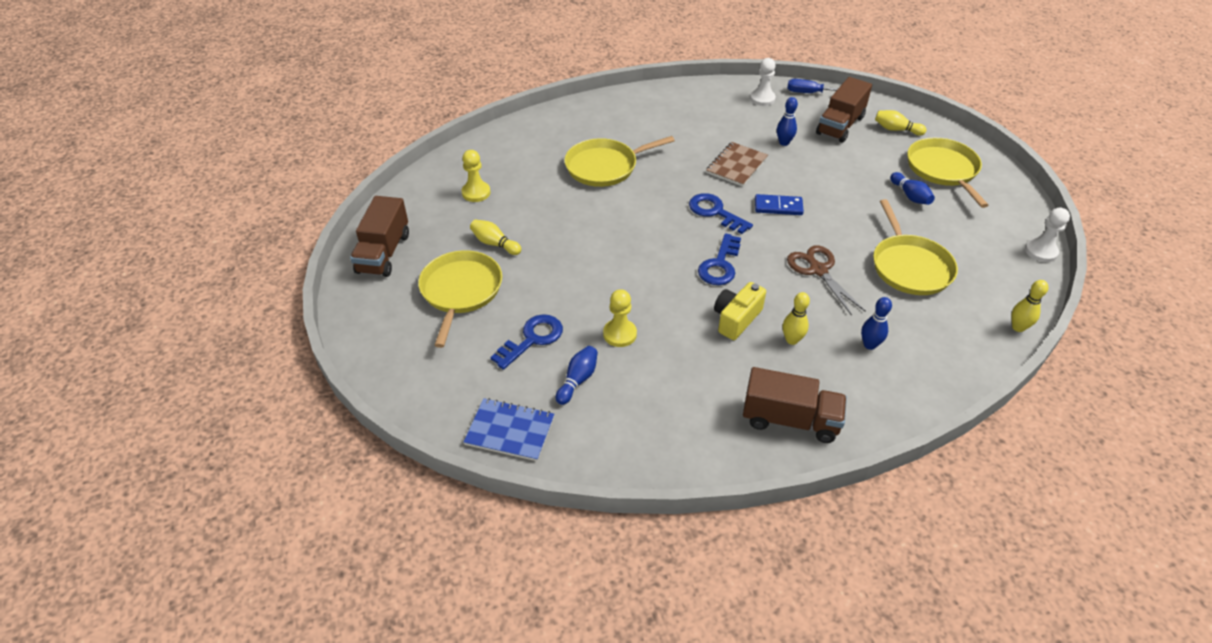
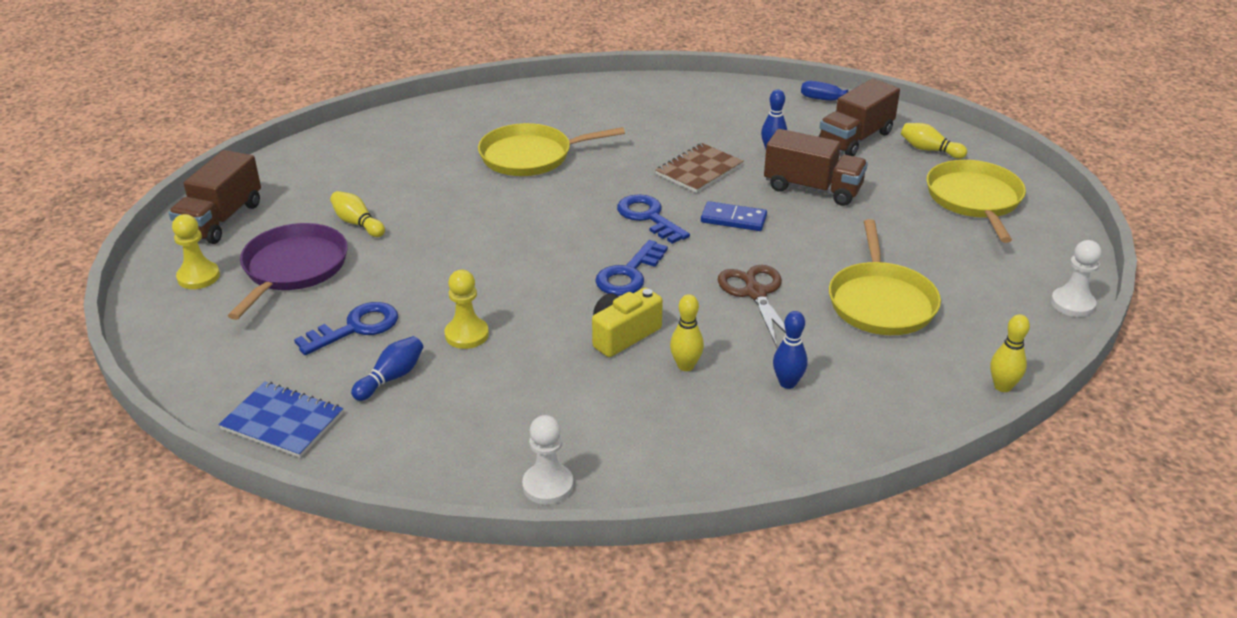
camera: 10 degrees right, 10 degrees down
yellow pan [418,250,502,348] -> purple pan [228,223,348,320]
yellow pawn [462,150,491,202] -> yellow pawn moved to [172,214,220,289]
brown truck [743,367,847,443] -> brown truck moved to [764,129,868,206]
white pawn [750,58,776,106] -> white pawn moved to [522,415,574,505]
blue bowling pin [890,172,935,205] -> none

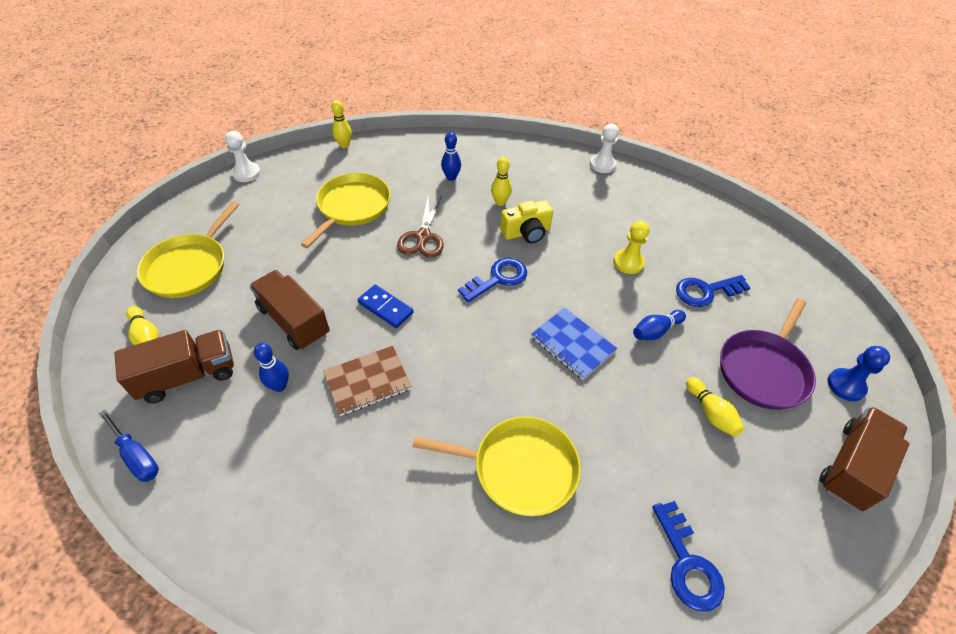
camera: 160 degrees left, 15 degrees up
yellow pawn [172,214,220,289] -> blue pawn [828,346,890,401]
blue notebook [219,381,343,458] -> blue notebook moved to [531,307,617,380]
blue bowling pin [351,336,423,401] -> blue bowling pin moved to [633,310,686,340]
blue key [617,194,690,244] -> blue key moved to [652,501,725,612]

